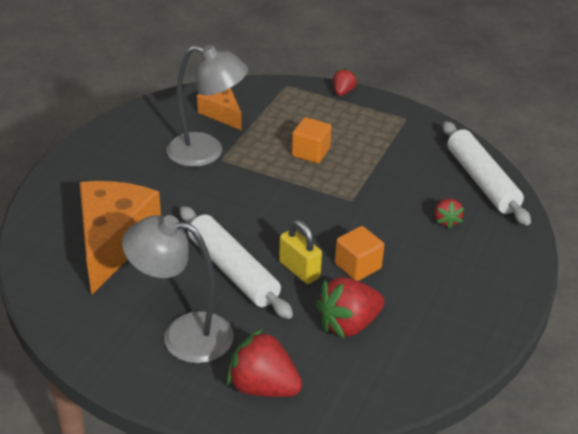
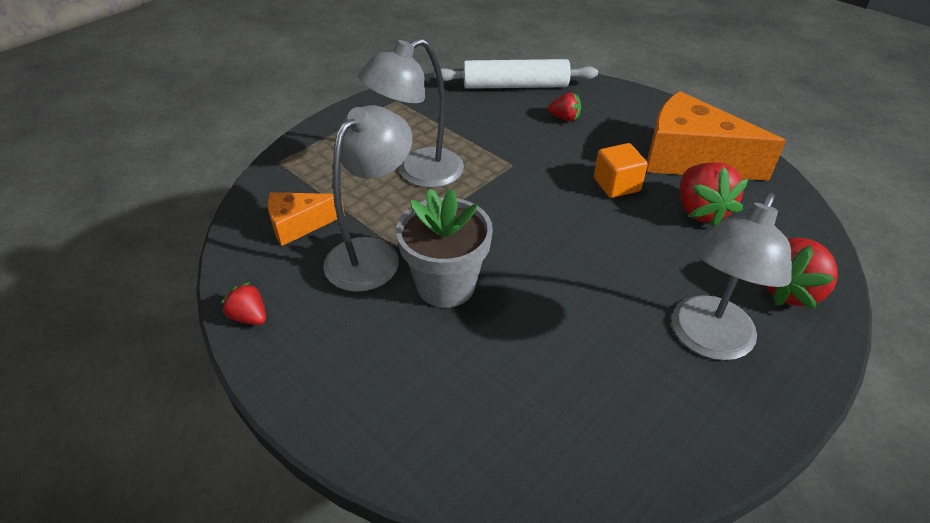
camera: 70 degrees left, 5 degrees up
orange cheese [79,181,161,295] -> orange cheese moved to [647,91,786,181]
white rolling pin [180,206,293,319] -> none
yellow padlock [279,220,322,284] -> none
orange cube [292,117,332,163] -> grey lamp [358,38,464,188]
red strawberry [333,68,357,96] -> red strawberry moved to [221,282,266,325]
none -> grey flower pot [396,189,493,308]

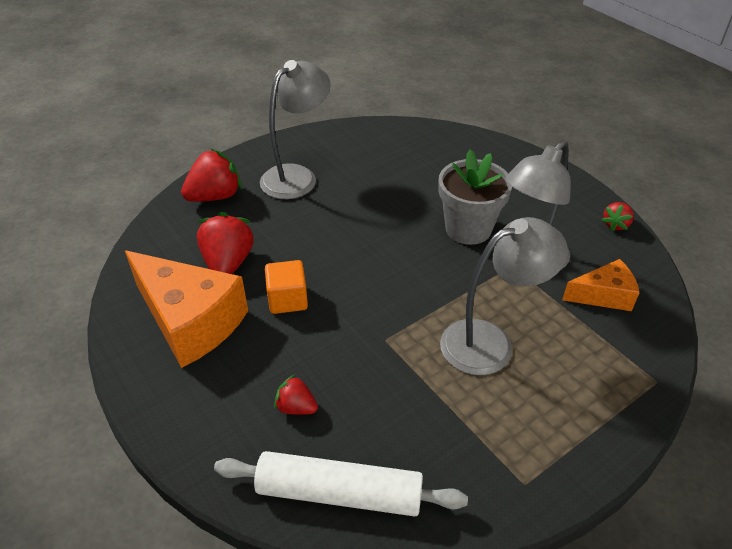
camera: 170 degrees left, 0 degrees up
red strawberry [221,282,266,325] -> red strawberry turned 75 degrees clockwise [602,202,634,232]

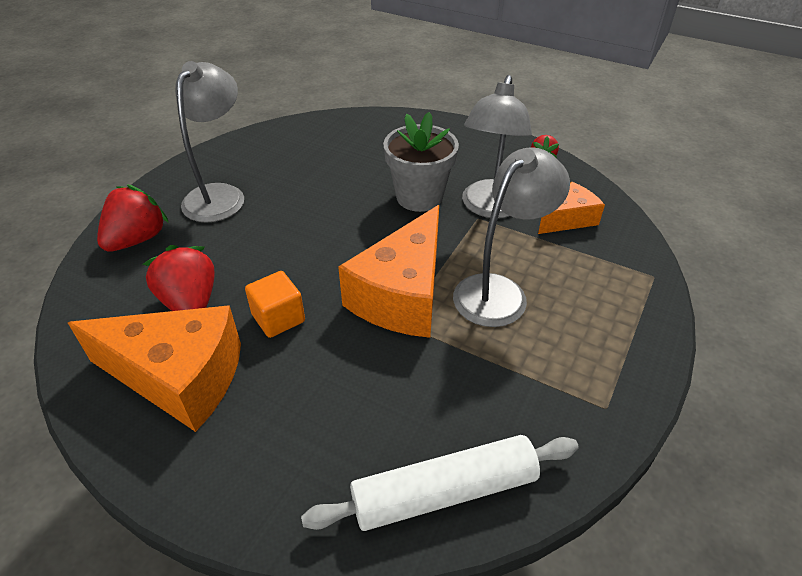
camera: 25 degrees left, 0 degrees up
red strawberry [274,375,318,415] -> none
none -> orange cheese [338,205,439,338]

